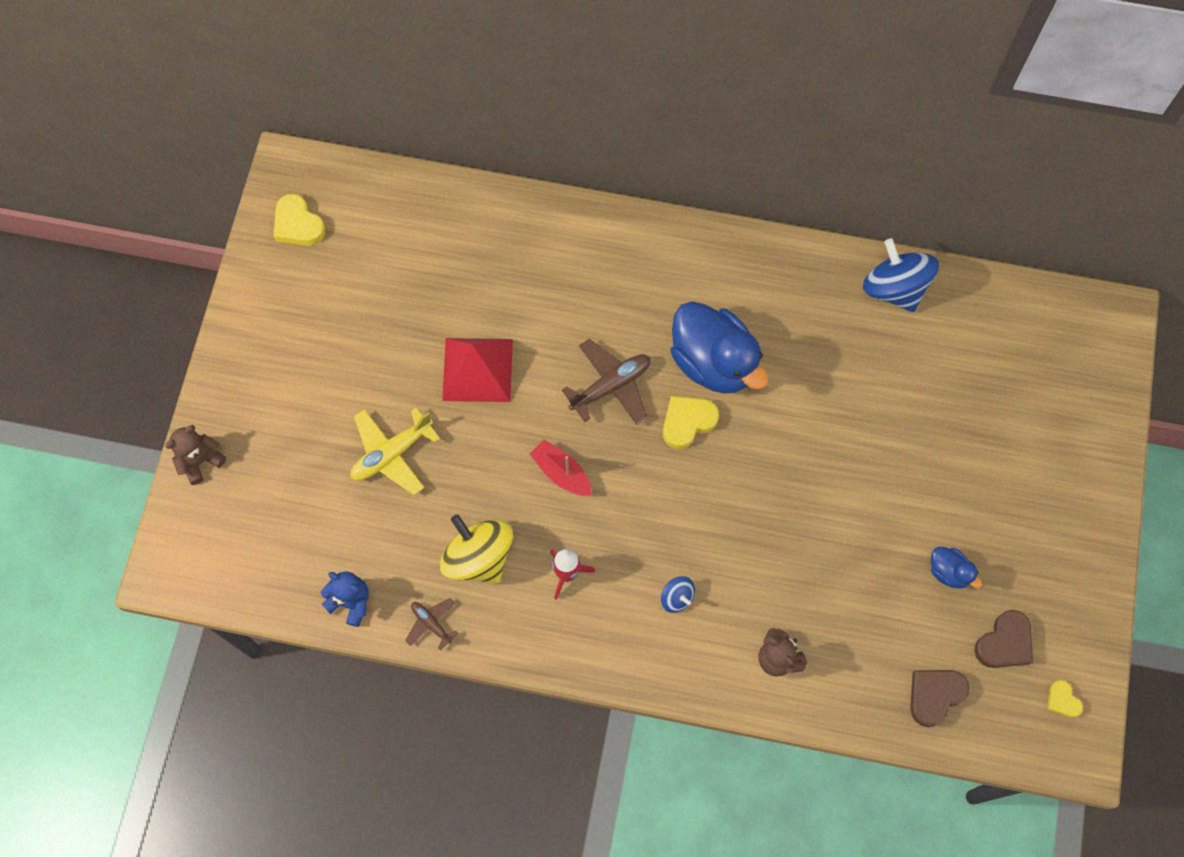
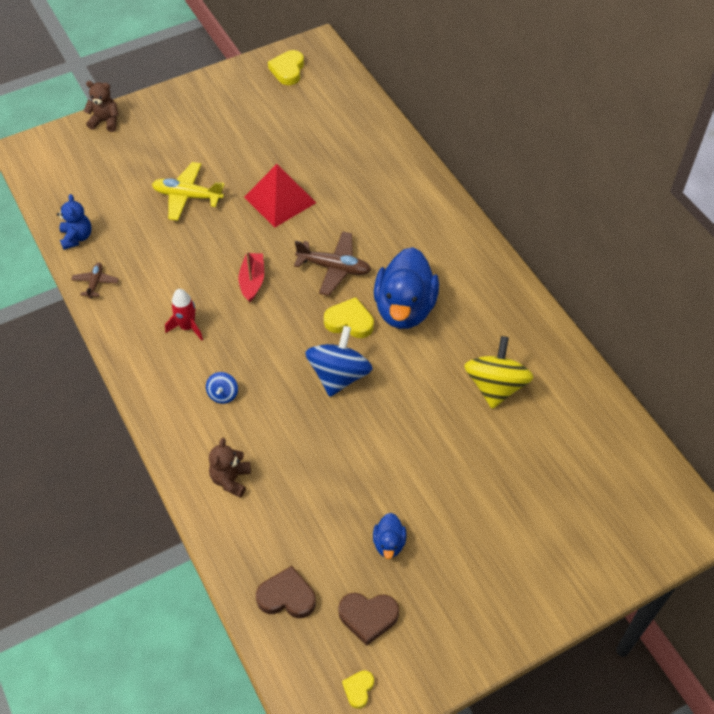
camera: 50 degrees right, 15 degrees down
yellow spinning top [440,514,513,583] -> yellow spinning top moved to [464,336,534,409]
blue spinning top [863,239,939,312] -> blue spinning top moved to [305,326,373,397]

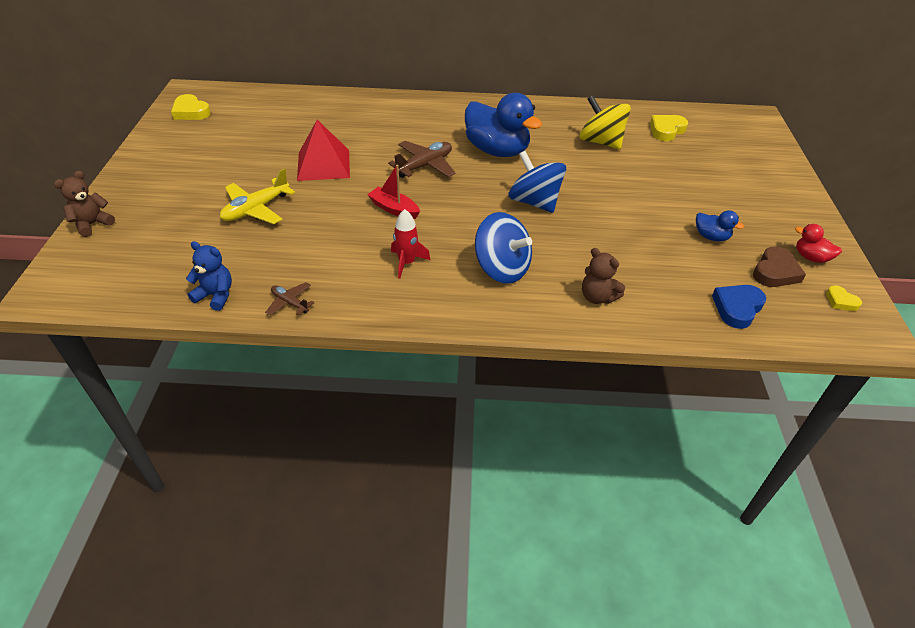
camera: 60 degrees left, 10 degrees down
blue spinning top [206,372,238,404] -> blue spinning top [475,212,532,284], size x2.09
brown heart [256,566,316,618] -> blue heart [712,285,766,329]
yellow heart [324,297,374,338] -> yellow heart moved to [650,115,688,141]
none -> red duck [795,224,842,263]

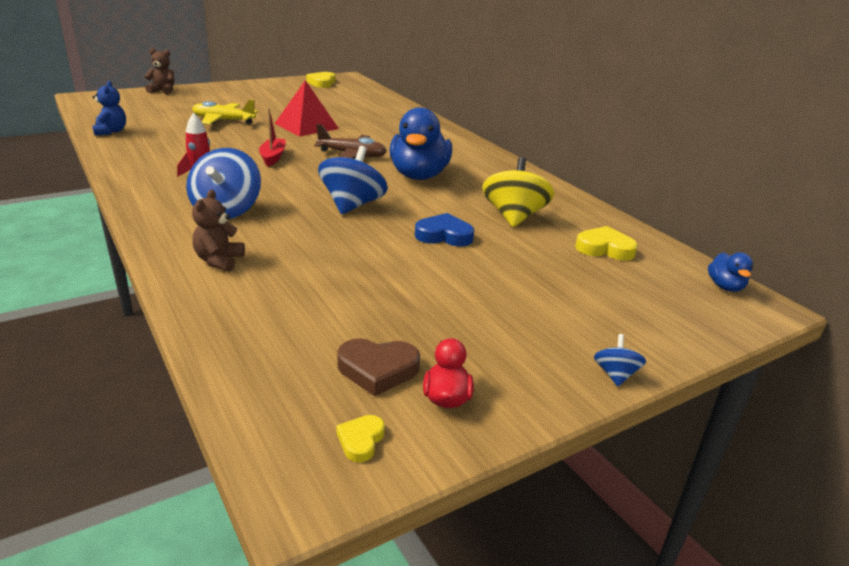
camera: 55 degrees right, 15 degrees down
brown plane [265,282,315,316] -> none
blue duck [696,210,744,241] -> blue duck moved to [708,252,753,292]
blue heart [712,285,766,329] -> blue heart moved to [415,213,474,246]
none -> blue spinning top [594,334,646,386]

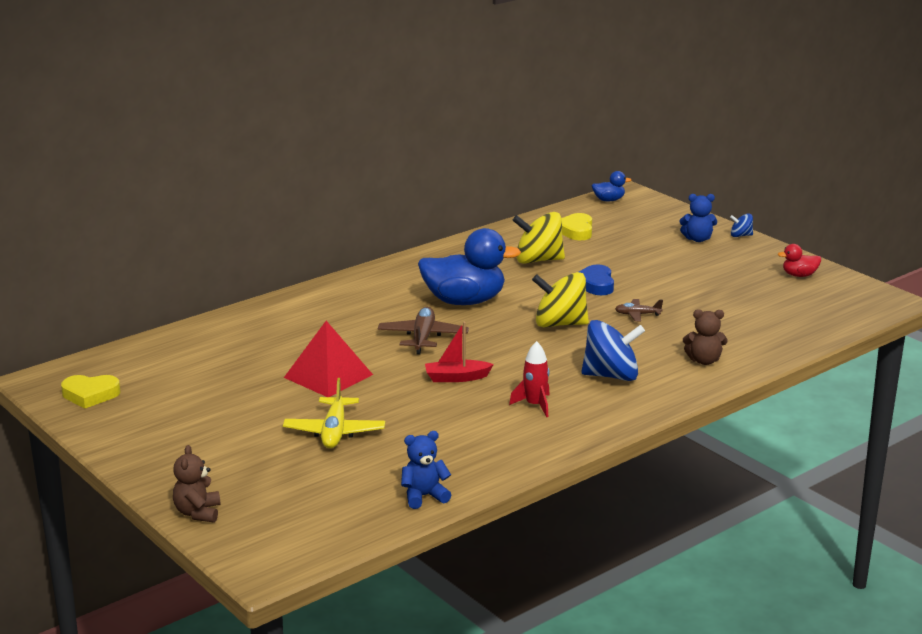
camera: 95 degrees left, 5 degrees down
blue spinning top [318,146,388,214] -> yellow spinning top [532,272,589,327]
brown heart [337,339,420,396] -> none
yellow heart [337,415,385,462] -> none
none -> brown plane [615,299,663,321]
none -> blue teddy bear [679,194,717,242]

